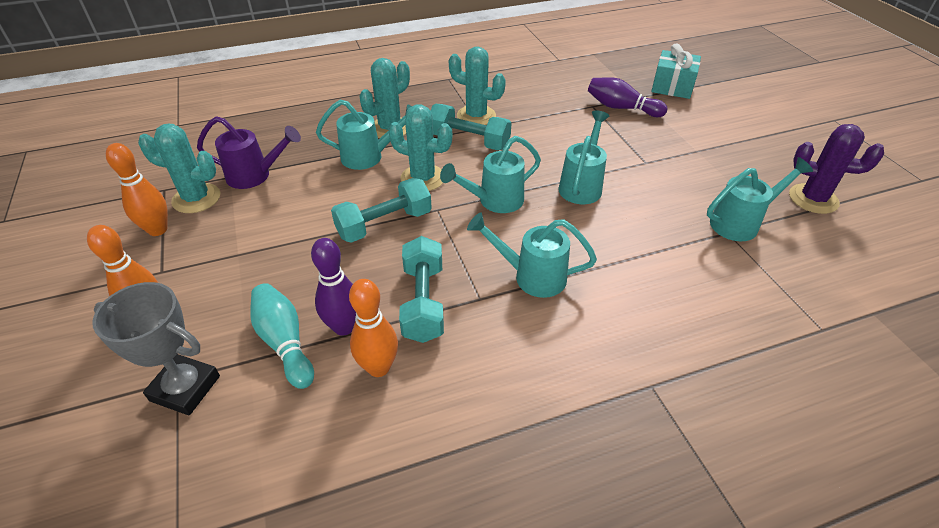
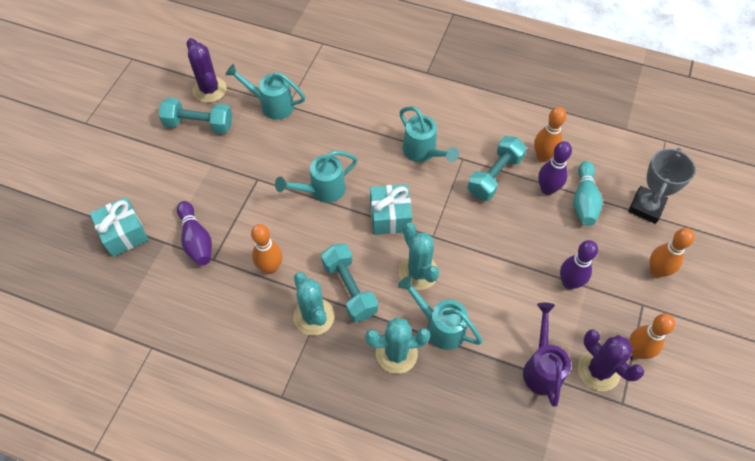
camera: 140 degrees left, 15 degrees up
grey trophy [93,282,220,415] -> grey trophy turned 60 degrees clockwise [628,148,695,224]
turquoise cactus [138,124,220,213] -> purple cactus [578,329,644,391]
purple watering can [197,116,301,189] -> purple watering can turned 45 degrees clockwise [523,303,571,407]
turquoise dumbbell [331,178,432,243] -> turquoise dumbbell moved to [159,98,232,134]
turquoise watering can [440,136,541,213] -> turquoise gift [370,184,412,235]
none -> orange bowling pin [251,224,282,274]
none -> purple bowling pin [560,240,598,289]

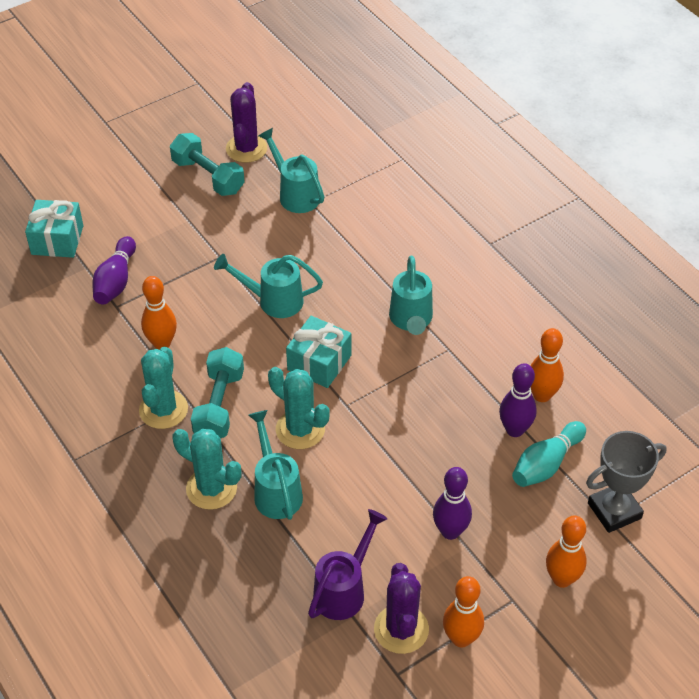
camera: 35 degrees right, 10 degrees down
turquoise cactus [399,223,439,290] -> turquoise cactus turned 60 degrees counterclockwise [268,367,330,449]
turquoise dumbbell [468,136,527,201] -> none

